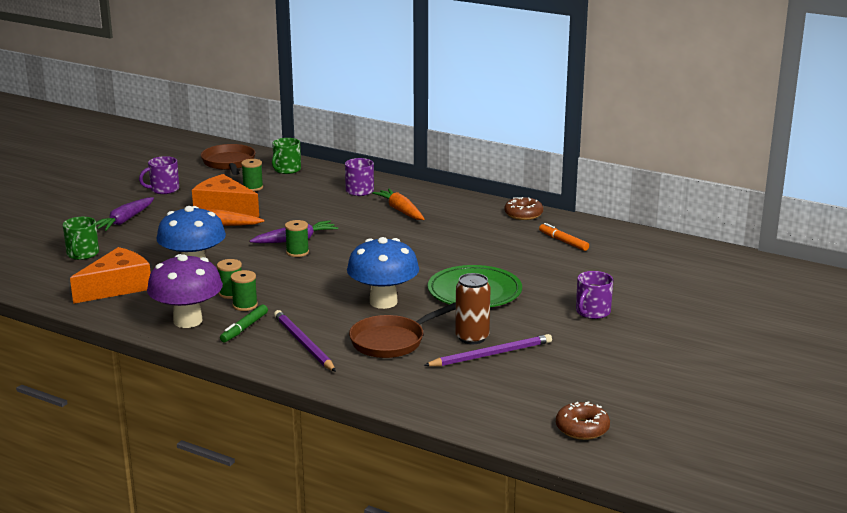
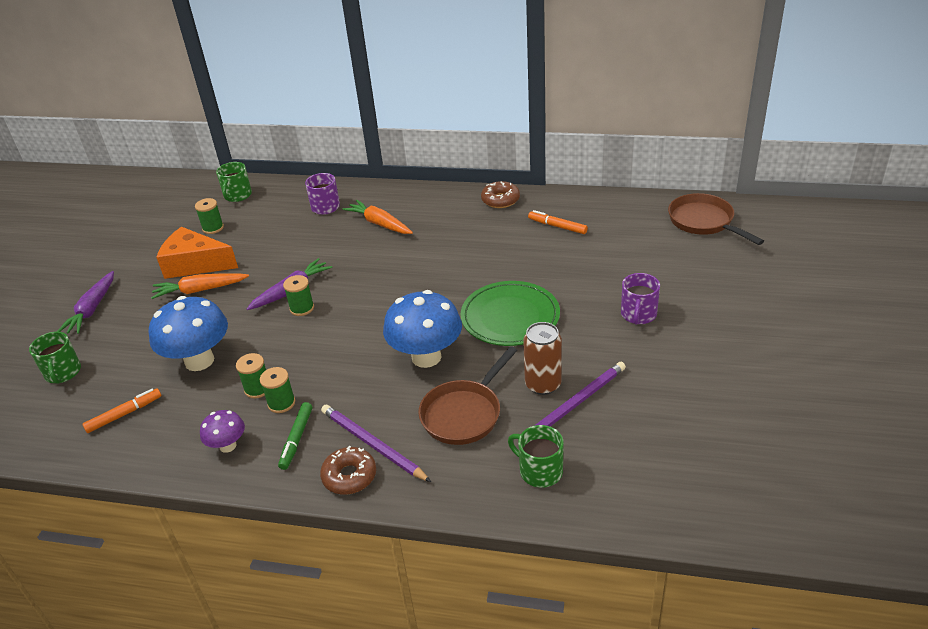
camera: 15 degrees left, 15 degrees up
orange cheese [70,247,151,304] -> orange marker [82,388,161,433]
purple mug [139,156,179,194] -> none
purple mushroom [147,254,223,328] -> purple mushroom [200,410,245,453], size x0.52
brown pan [201,144,256,175] -> brown pan moved to [668,193,764,245]
brown donut [556,401,610,440] -> brown donut moved to [320,446,376,494]
none -> green mug [508,425,564,488]

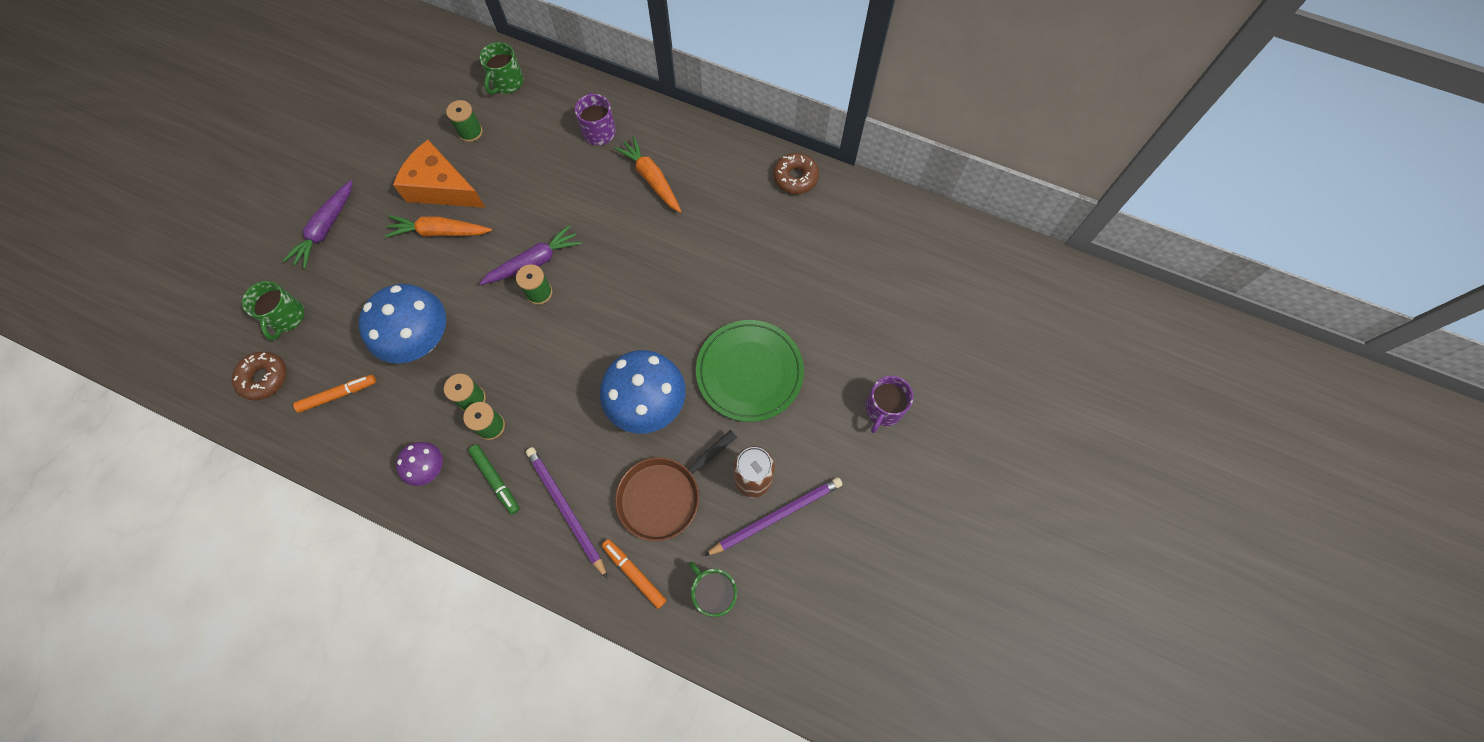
camera: 10 degrees right, 30 degrees up
green marker [278,402,312,470] -> green marker turned 60 degrees counterclockwise [468,445,520,515]
brown donut [320,446,376,494] -> brown donut moved to [232,351,287,400]
orange marker [528,210,588,234] -> orange marker moved to [602,539,666,609]
brown pan [668,193,764,245] -> none

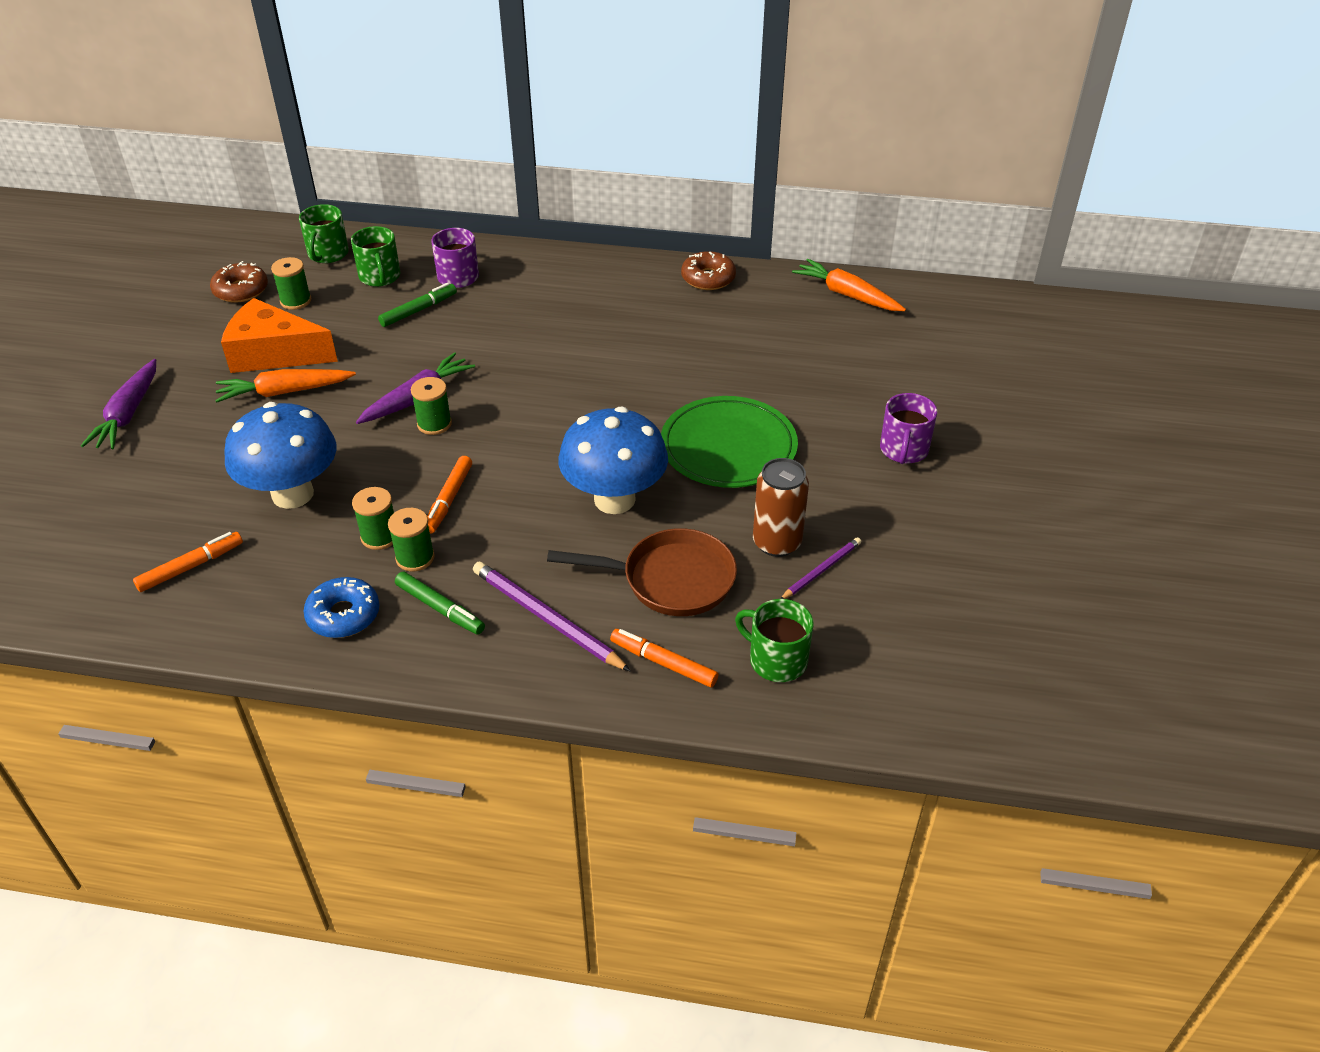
camera: 15 degrees left, 25 degrees down
brown donut [232,351,287,400] -> brown donut moved to [210,261,268,303]
green mug [242,281,304,340] -> green mug moved to [351,226,400,287]
purple mushroom [396,442,443,486] -> blue donut [303,577,379,638]
orange carrot [614,136,681,213] -> orange carrot moved to [792,259,906,311]
brown pan [615,430,737,541] -> brown pan turned 120 degrees counterclockwise [547,528,737,616]
purple pencil [704,477,842,556] -> purple pencil [780,537,861,599], size x0.58
none -> green marker [378,283,457,327]
none -> orange marker [427,456,472,533]

